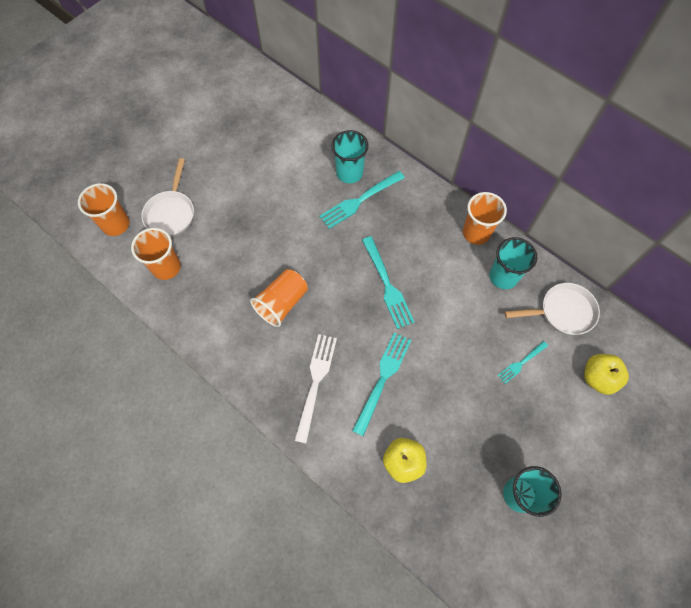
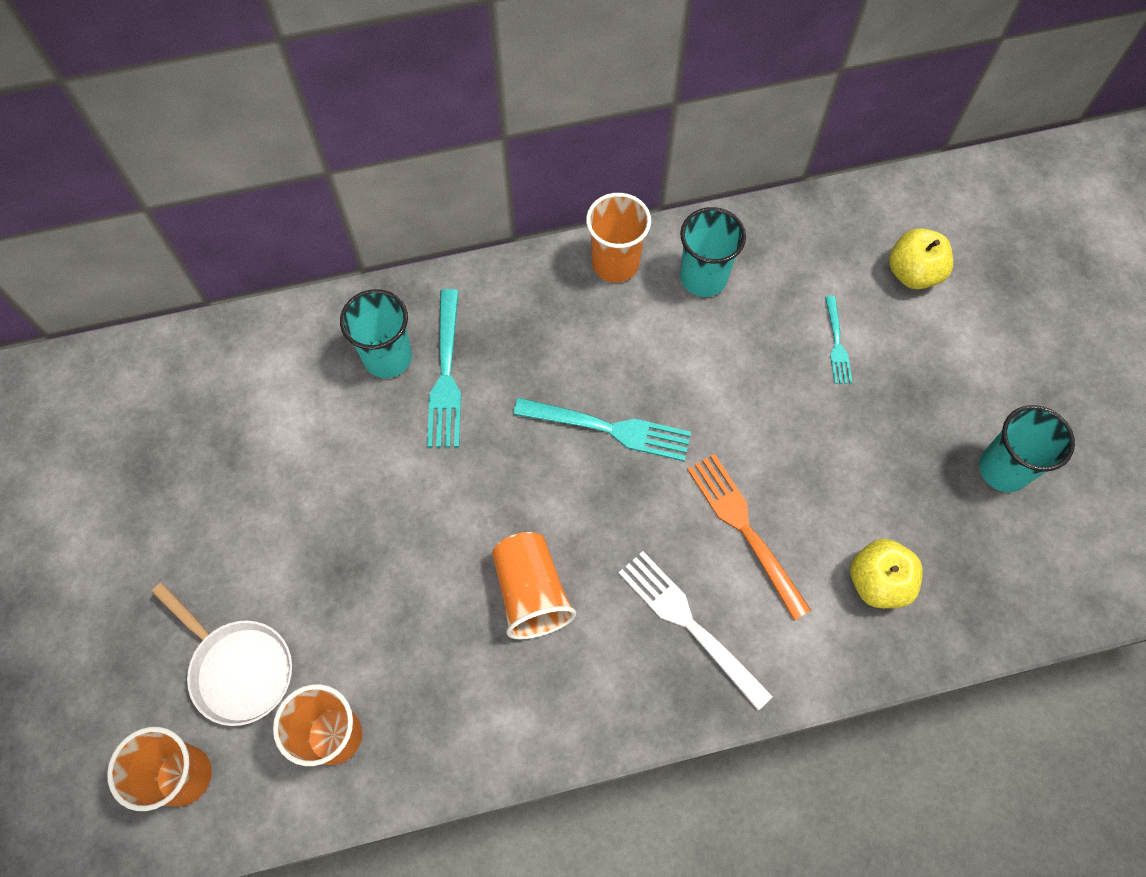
camera: 55 degrees left, 0 degrees up
turquoise fork [352,332,411,436] -> orange fork [687,454,811,620]
white pan [505,283,600,335] -> none

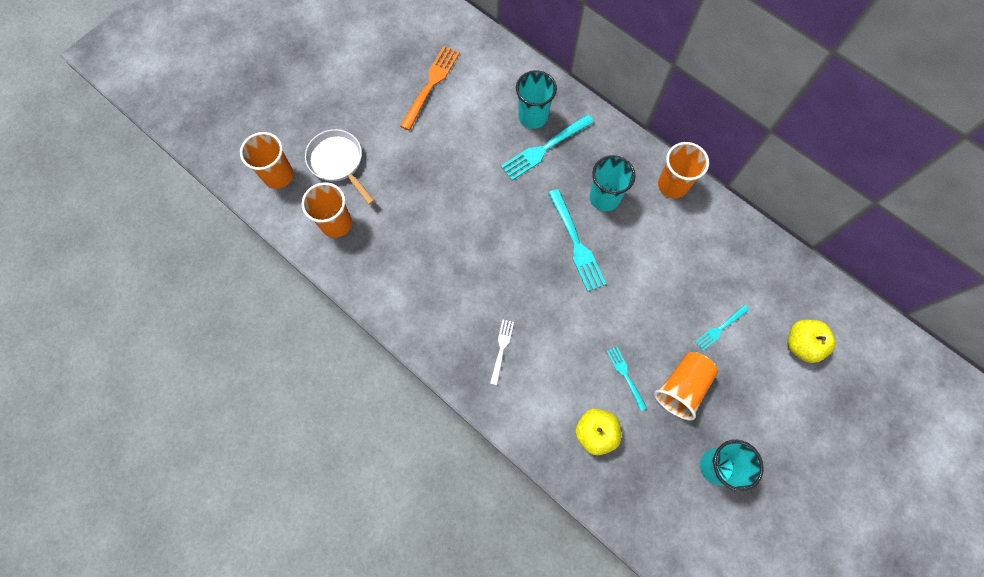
camera: 55 degrees right, 5 degrees up
white pan [152,583,292,726] -> white pan turned 135 degrees clockwise [305,129,375,205]
orange cup [492,532,576,639] -> orange cup moved to [654,352,718,421]
white fork [619,551,773,711] -> white fork [490,320,514,385], size x0.57
turquoise cup [680,207,746,297] -> turquoise cup moved to [589,155,636,211]
orange fork [687,454,811,620] -> orange fork moved to [400,46,460,130]
none -> turquoise fork [606,346,647,411]

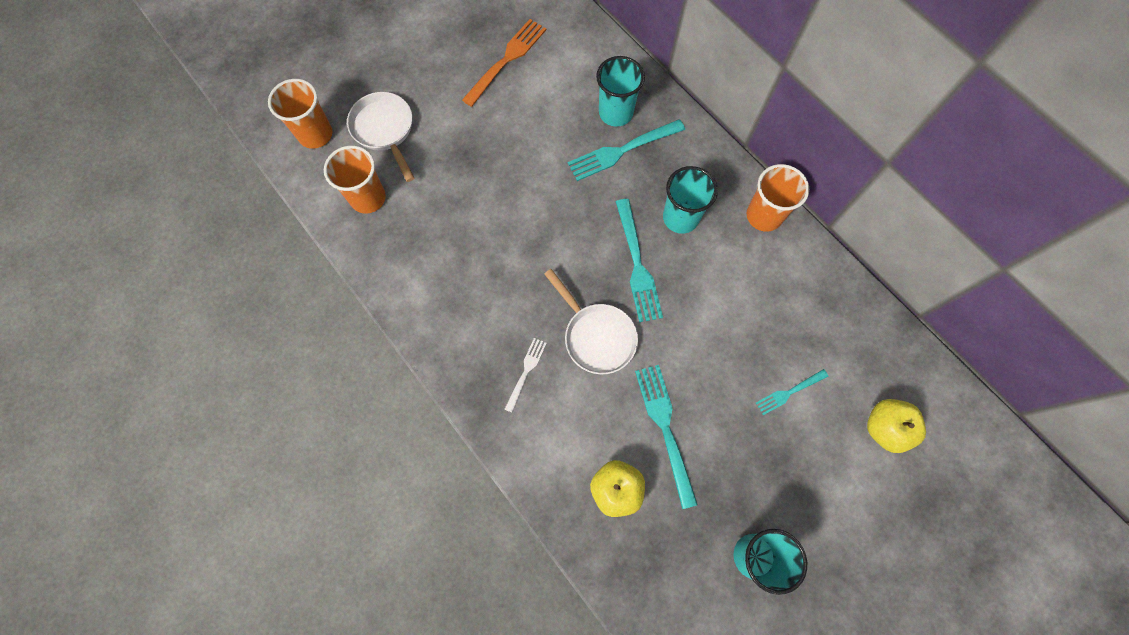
camera: 10 degrees right, 0 degrees up
turquoise fork [606,346,647,411] -> turquoise fork [635,365,698,509], size x1.76
orange cup [654,352,718,421] -> none
none -> white pan [544,269,638,374]

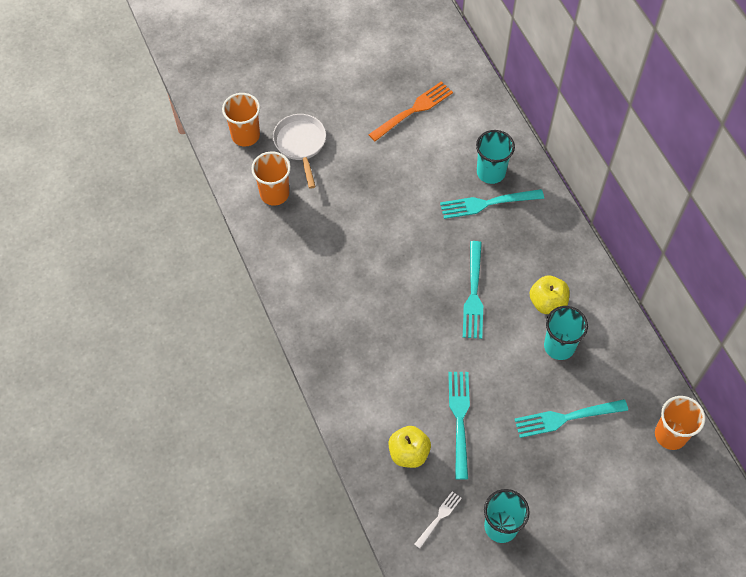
camera: 15 degrees right, 10 degrees down
white fork [504,338,547,413] -> white fork moved to [414,491,462,548]
white pan [544,269,638,374] -> none
turquoise cup [663,166,718,234] -> turquoise cup moved to [544,306,588,360]
orange cup [746,164,809,232] -> orange cup moved to [655,396,705,450]
turquoise fork [756,369,828,415] -> turquoise fork [514,399,628,438], size x1.76
yellow apple [867,399,926,453] -> yellow apple moved to [530,275,569,314]

